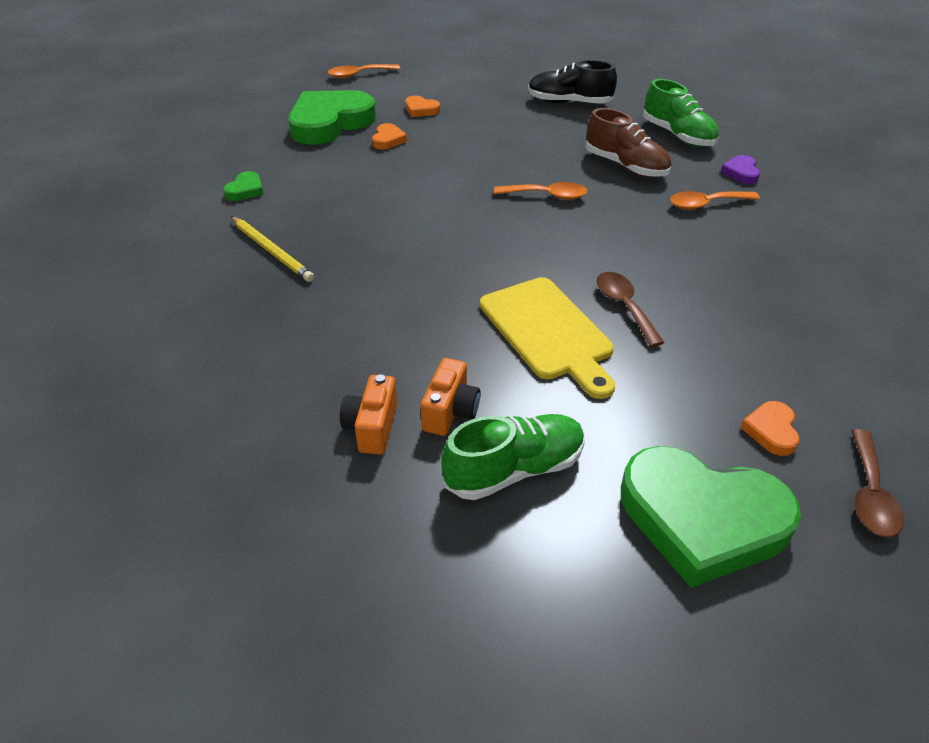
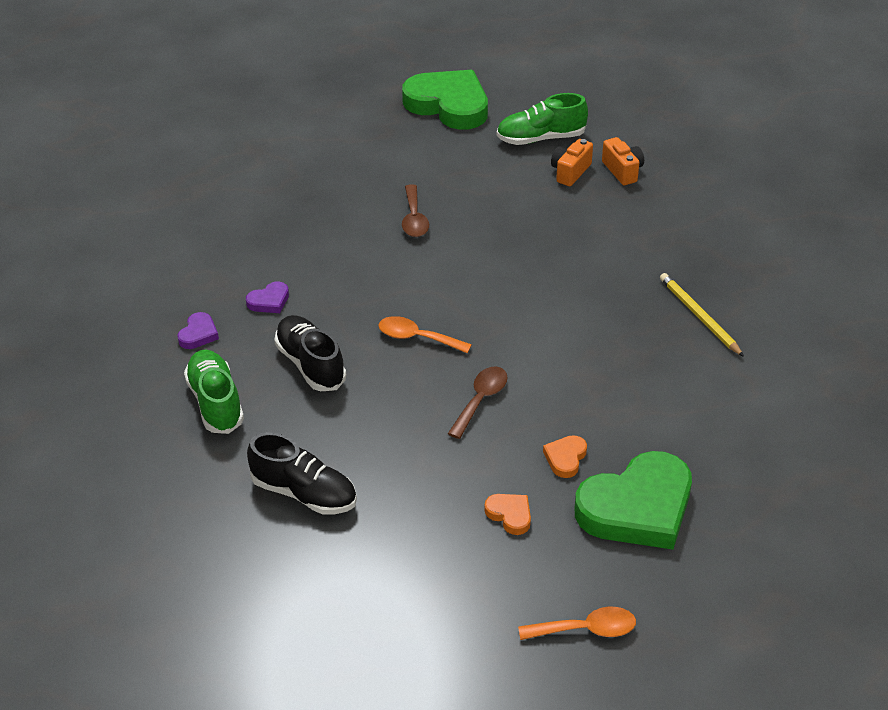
camera: 165 degrees left, 0 degrees up
green heart [223,171,264,201] -> none
orange camera [340,374,397,455] -> orange camera turned 45 degrees counterclockwise [602,137,644,185]
yellow cutting board [480,277,615,399] -> none
brown shoe [585,108,671,177] -> black shoe [274,315,346,391]
orange spoon [670,191,760,210] -> purple heart [246,282,289,313]
orange heart [740,401,800,456] -> none
brown spoon [851,429,904,537] -> brown spoon moved to [448,366,508,439]

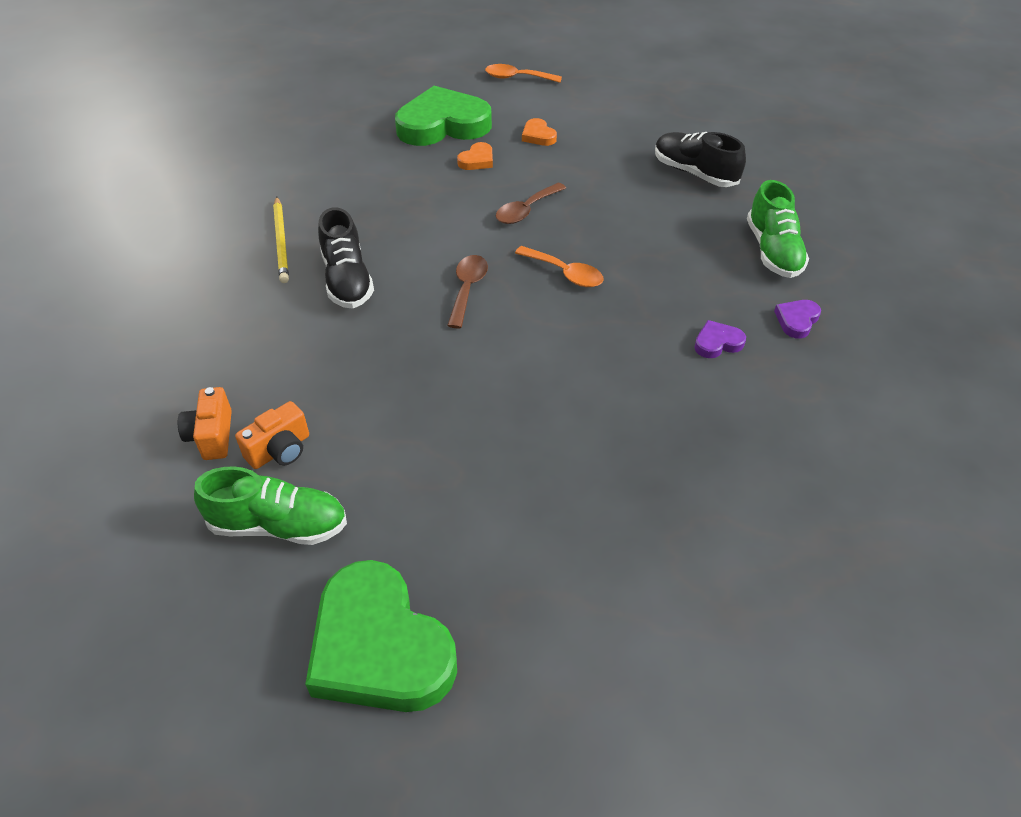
camera: 165 degrees left, 5 degrees up
black shoe [274,315,346,391] -> black shoe moved to [318,207,374,308]
brown spoon [402,184,429,237] -> brown spoon moved to [447,255,488,328]

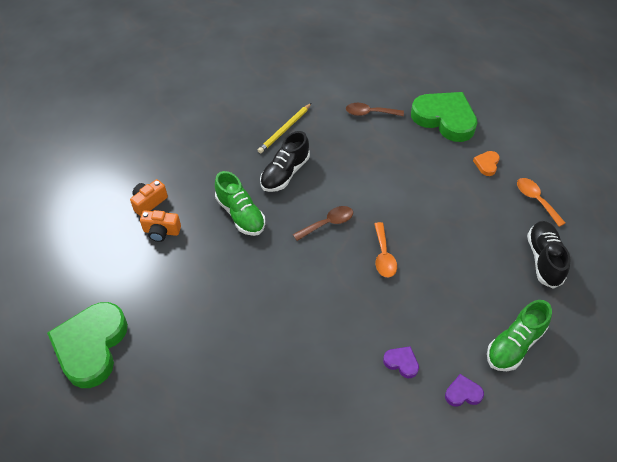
camera: 50 degrees right, 5 degrees up
green shoe [194,466,347,545] -> green shoe moved to [215,171,265,236]
orange heart [457,142,493,170] -> none
orange spoon [485,64,562,83] -> orange spoon moved to [517,178,565,227]
brown spoon [496,183,566,224] -> brown spoon moved to [346,103,404,116]

